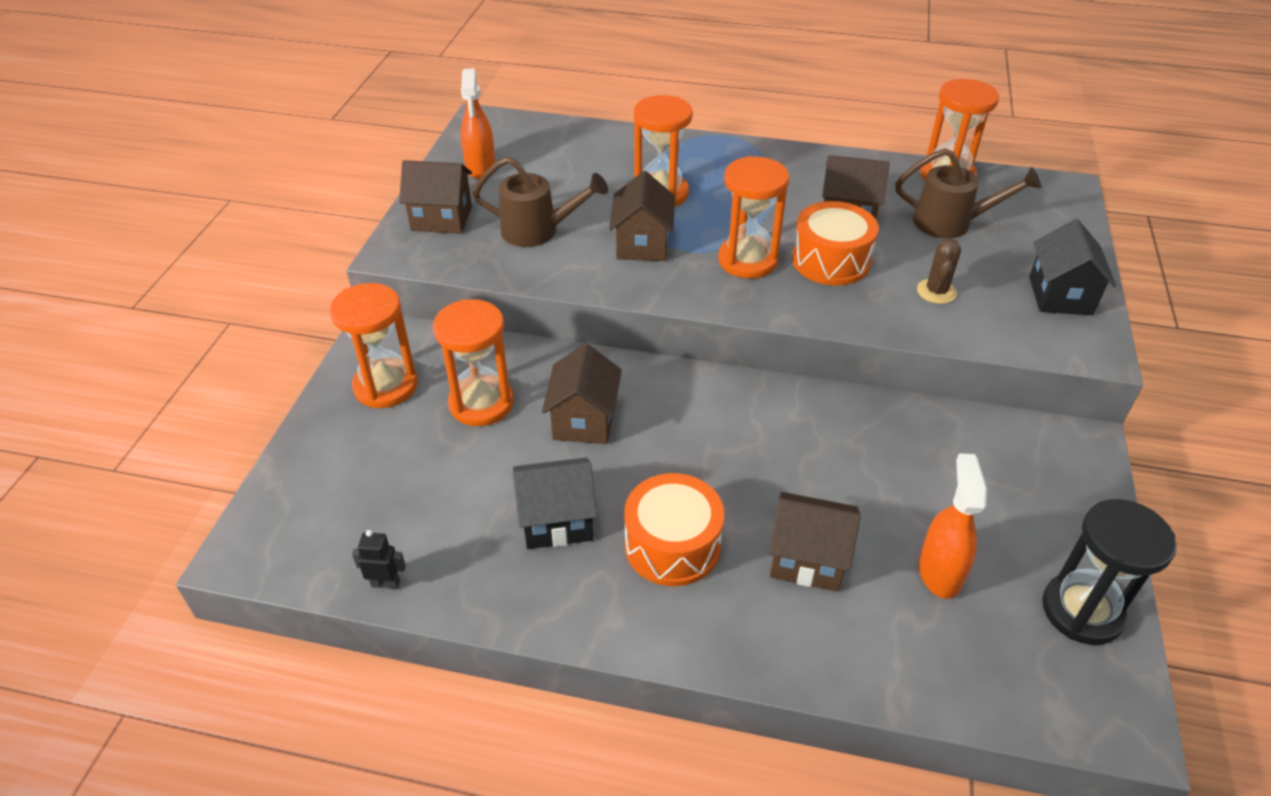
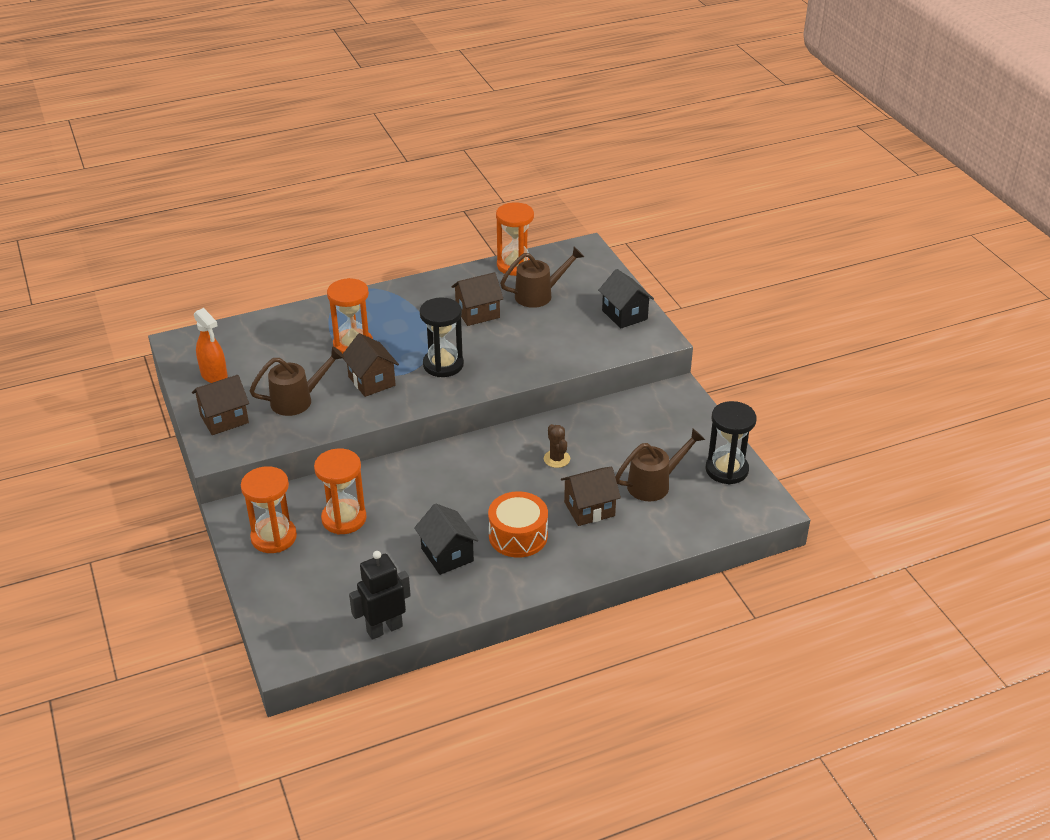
camera: 35 degrees left, 5 degrees down
black robot [352,530,406,589] -> black robot [349,551,411,640], size x1.99
black house [513,457,597,549] -> black house turned 75 degrees counterclockwise [414,503,479,575]
brown house [542,343,622,444] -> none
orange hourglass [718,156,789,278] -> black hourglass [420,297,464,377]
orange drum [792,201,879,285] -> none
brown cactus [917,238,961,304] -> brown cactus moved to [544,424,570,468]
orange spray bottle [919,453,987,599] -> brown watering can [615,428,705,501]

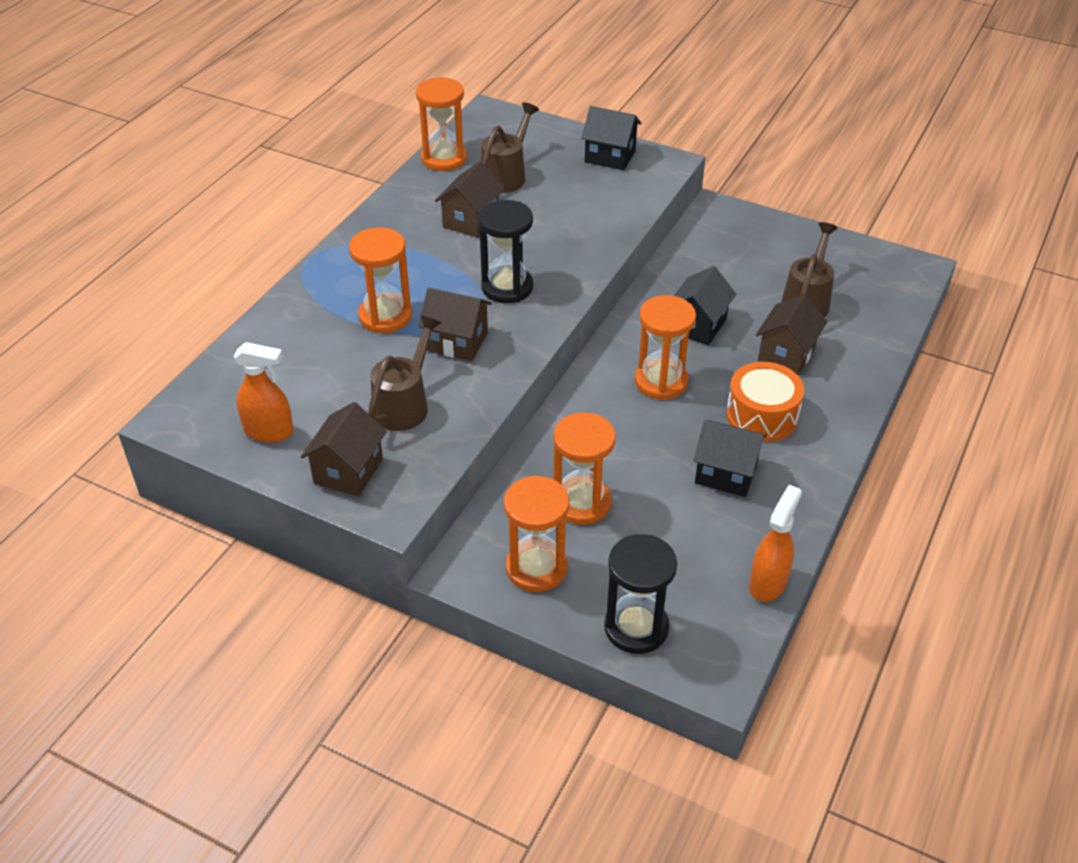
camera: 40 degrees left, 5 degrees up
black robot [349,551,411,640] -> orange spray bottle [749,485,802,602]
brown cactus [544,424,570,468] -> black house [674,266,736,345]
black hourglass [706,401,756,485] -> black hourglass moved to [604,534,677,654]
none -> orange hourglass [635,295,696,400]

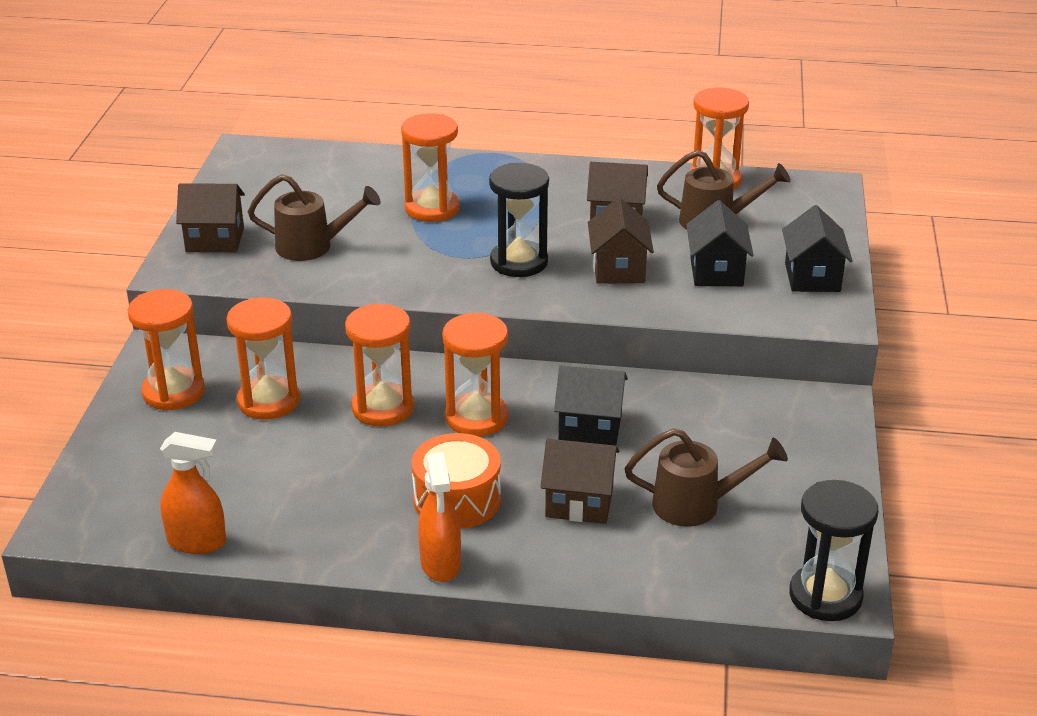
camera: 70 degrees right, 10 degrees down
orange spray bottle [233,342,294,442] -> orange spray bottle moved to [418,452,461,582]
brown house [418,288,492,361] -> brown house moved to [588,198,654,284]
black hourglass [604,534,677,654] -> black hourglass moved to [789,480,879,621]
black house [693,420,767,497] -> black house moved to [686,200,754,286]
none -> orange hourglass [345,304,414,426]

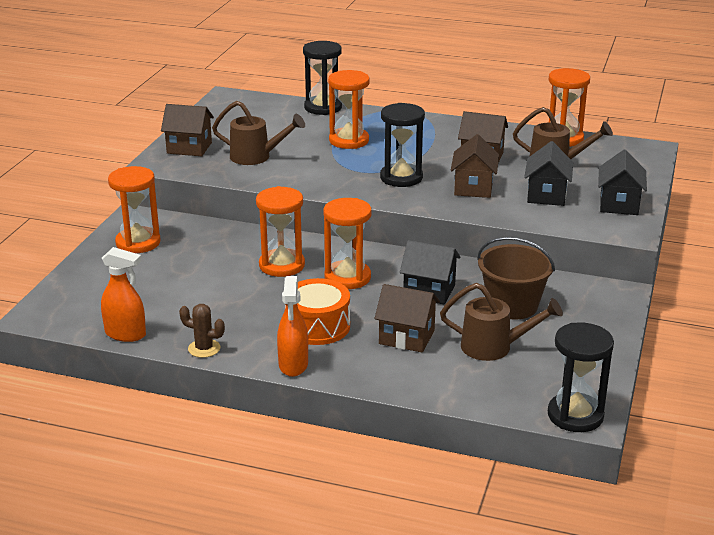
camera: 10 degrees right, 5 degrees down
orange hourglass [226,297,300,419] -> none
none -> brown cactus [179,304,225,358]
none -> black hourglass [303,41,342,115]
none -> brown bucket [477,237,555,319]

